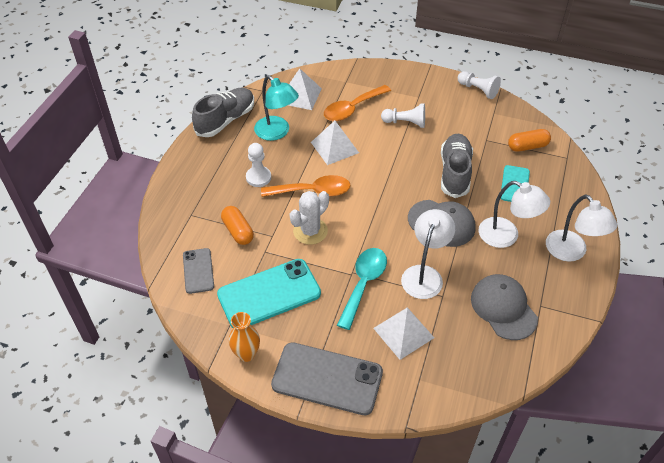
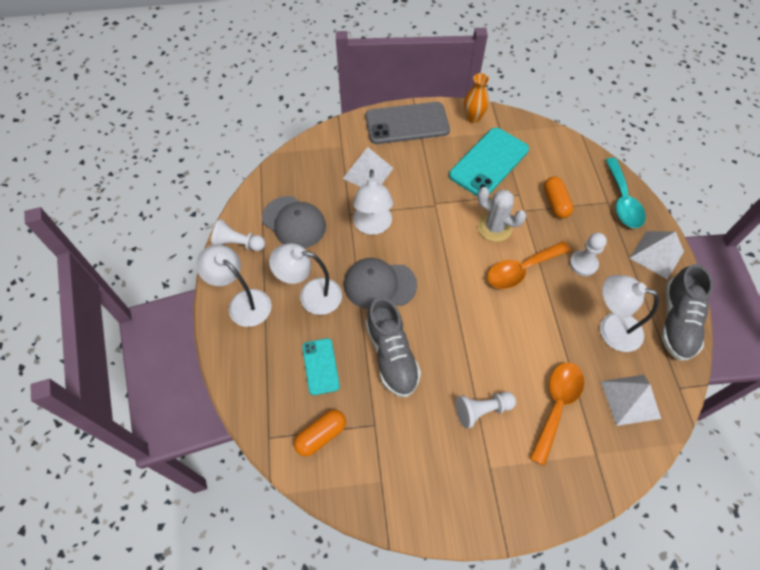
camera: 155 degrees right, 10 degrees up
grey phone [183,248,214,294] -> none
orange capsule [221,206,254,245] -> orange capsule turned 45 degrees clockwise [544,177,574,218]
turquoise lamp [254,75,299,141] -> white lamp [600,275,659,352]
white cactus [290,191,329,245] -> white cactus turned 75 degrees counterclockwise [477,187,526,242]
white pyramid [311,121,359,165] -> white pyramid moved to [630,231,684,280]
turquoise spoon [337,248,387,330] -> turquoise spoon moved to [605,158,646,228]
white pawn [458,71,501,99] -> white pawn moved to [211,219,265,251]

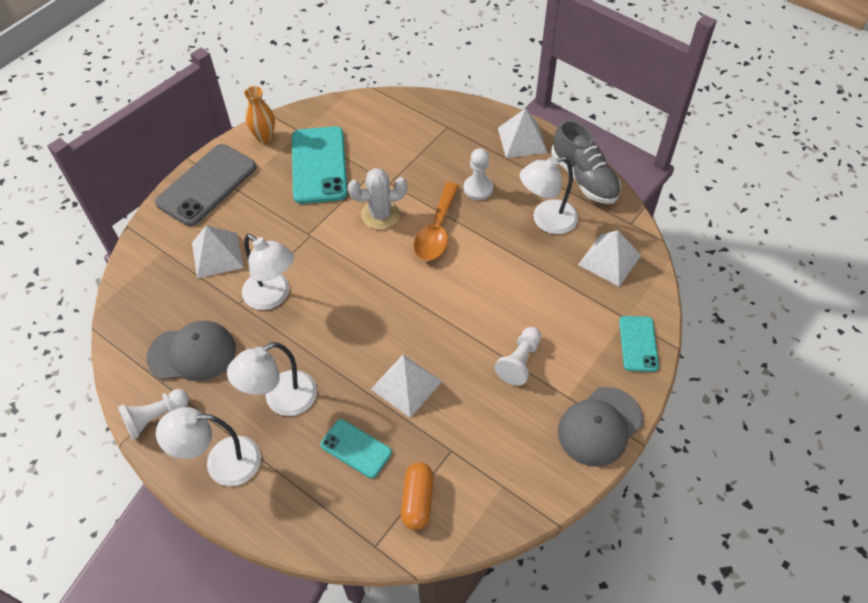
camera: 45 degrees left, 5 degrees down
grey cap [344,258,417,309] -> grey cap moved to [558,387,643,467]
grey shoe [366,297,421,398] -> white pyramid [371,355,442,418]
orange spoon [530,362,584,466] -> none
orange capsule [544,177,574,218] -> none
turquoise spoon [605,158,646,228] -> none
none -> turquoise phone [619,316,659,372]

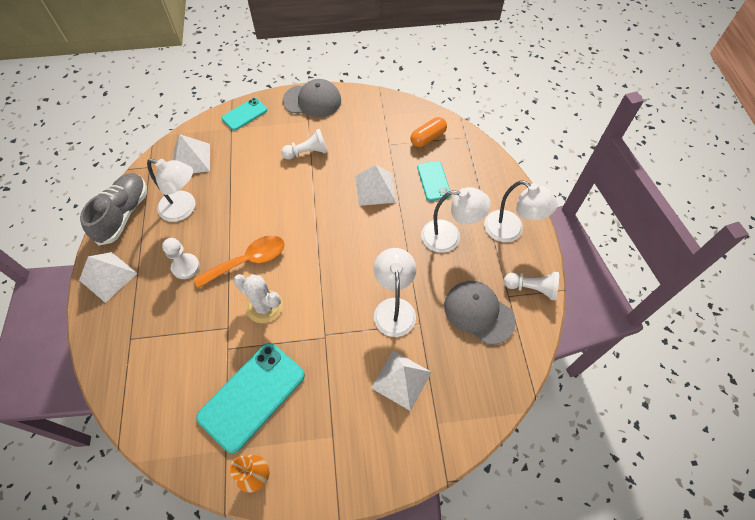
camera: 135 degrees left, 5 degrees up
grey phone [155,144,256,226] -> none

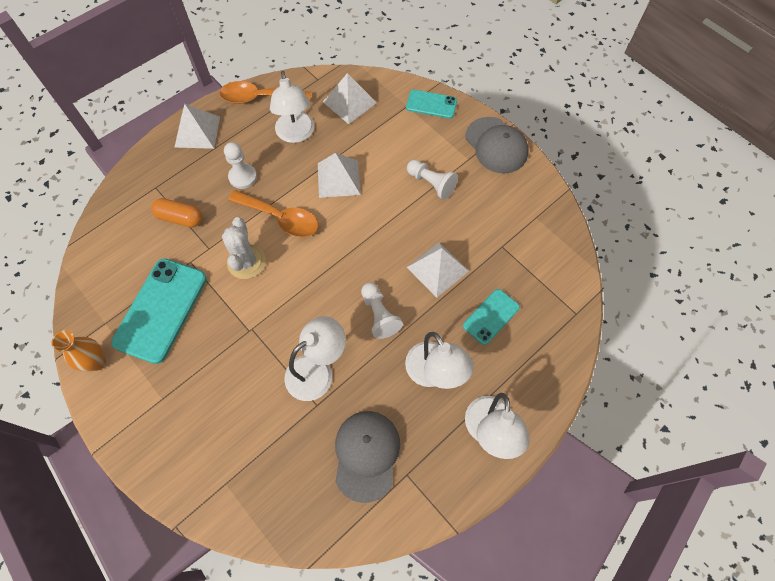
camera: 55 degrees right, 5 degrees up
grey shoe [80,173,147,246] -> orange spoon [219,81,311,104]
turquoise phone [196,343,305,453] -> turquoise phone turned 75 degrees counterclockwise [111,259,207,364]
white pyramid [371,351,432,411] -> white pyramid moved to [318,153,361,198]
orange capsule [410,117,447,147] -> orange capsule moved to [151,198,202,227]
white pawn [504,272,559,300] -> white pawn moved to [361,282,403,339]

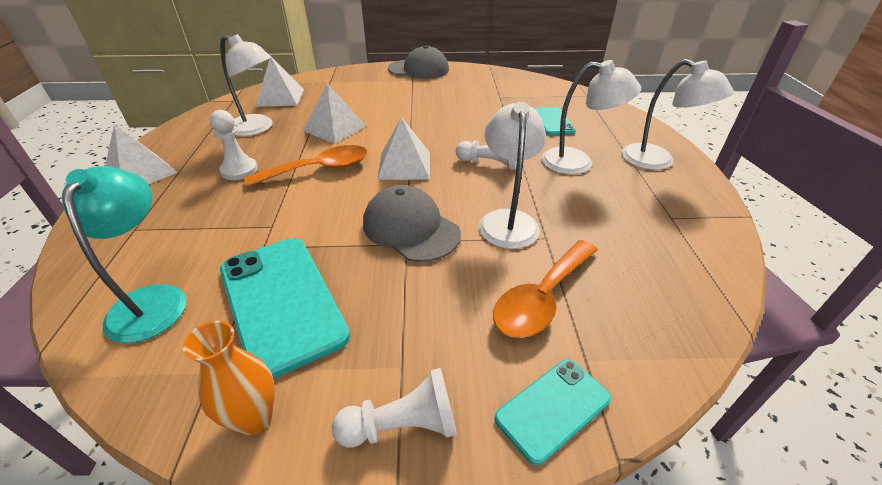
camera: 50 degrees left, 25 degrees down
orange capsule [151,198,202,227] -> none
orange spoon [219,81,311,104] -> orange spoon moved to [493,240,598,338]
white cactus [222,217,266,279] -> none
grey cap [335,411,400,503] -> grey cap moved to [363,185,461,262]
turquoise phone [406,90,457,119] -> turquoise phone moved to [494,359,611,465]
white pawn [407,160,458,200] -> white pawn moved to [332,368,457,448]
white pyramid [407,242,469,298] -> white pyramid moved to [377,117,430,180]
none -> turquoise lamp [62,166,186,343]

